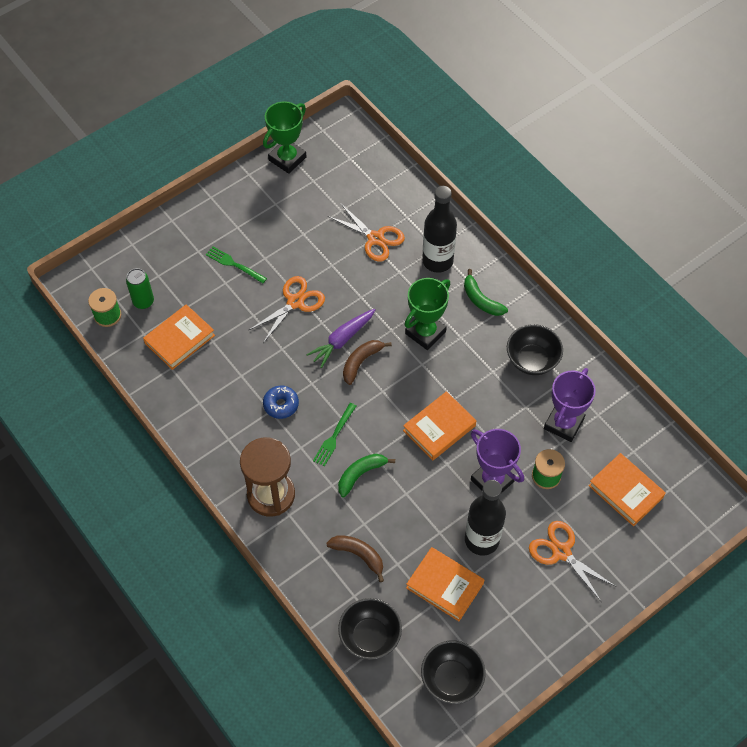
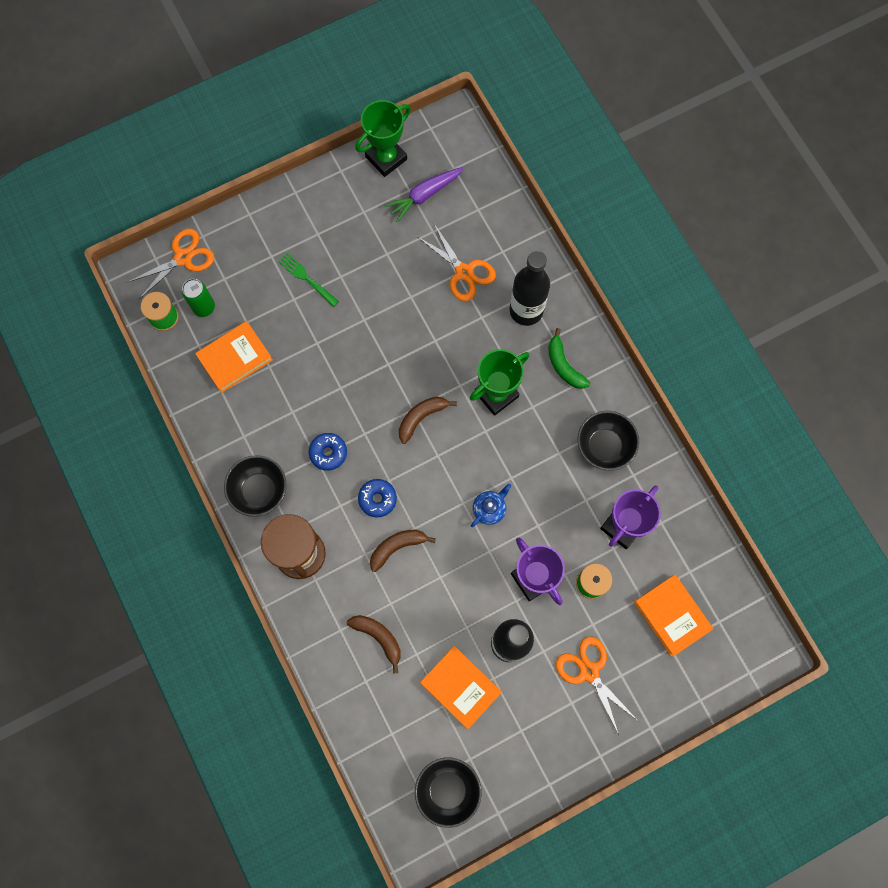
camera: 10 degrees right, 15 degrees up
orange scissors [248,276,325,343] -> orange scissors moved to [128,229,214,299]
purple carrot [306,309,376,368] -> purple carrot moved to [384,167,464,222]
green fork [313,403,356,467] -> blue donut [358,479,397,518]
green banana [338,454,395,497] -> brown banana [370,530,436,572]
black bowl [338,598,402,660] -> black bowl moved to [224,455,287,517]
orange book [403,391,476,460] -> blue teapot [471,484,511,527]

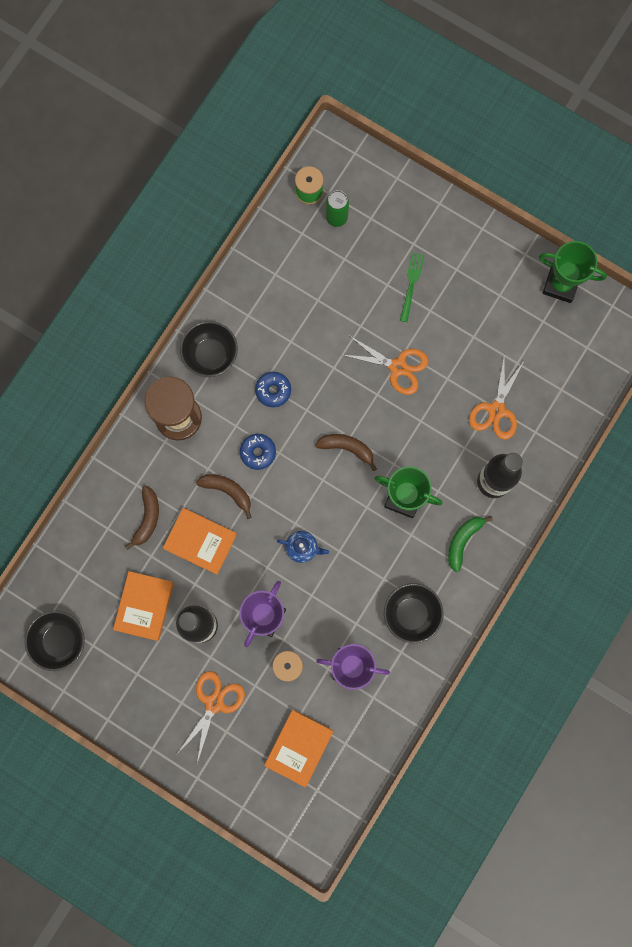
camera: 60 degrees right, 5 degrees up
orange scissors [128,229,214,299] -> orange scissors moved to [343,336,428,395]
orange book [195,321,273,393] -> orange book moved to [163,508,237,575]
purple carrot [384,167,464,222] -> none

